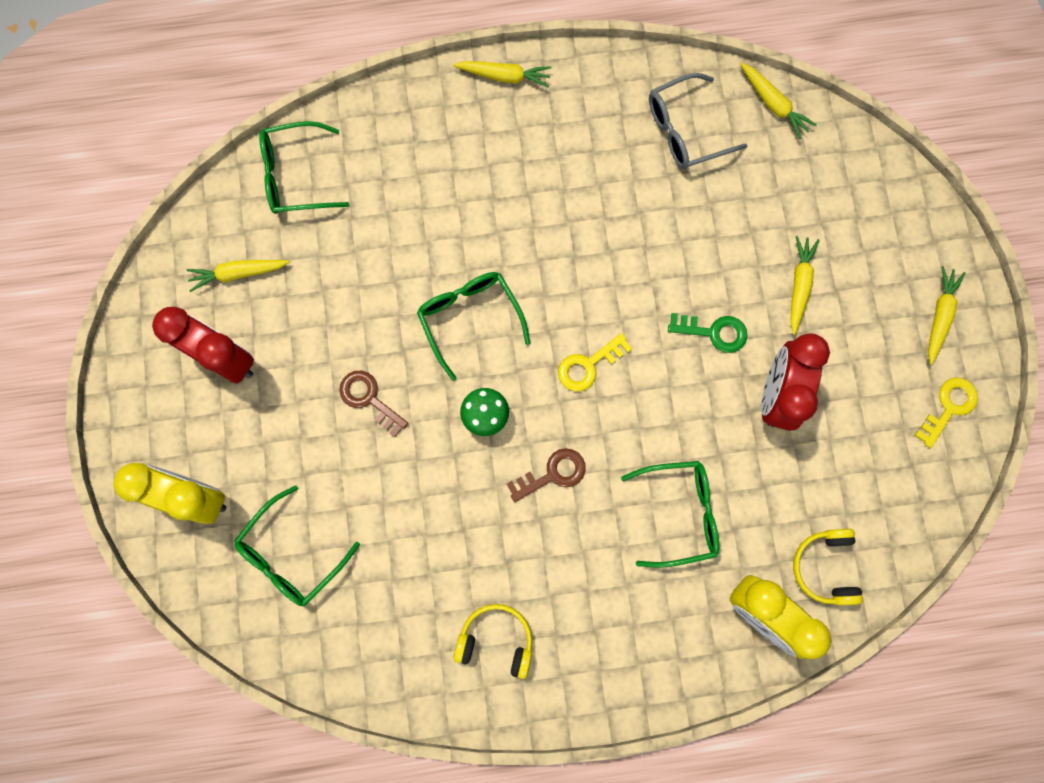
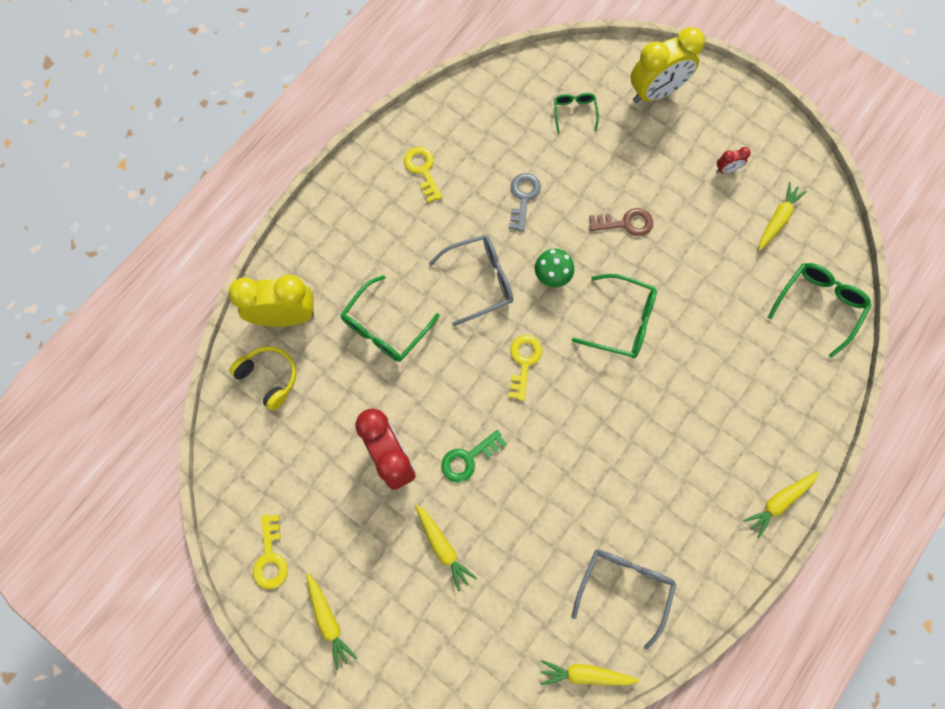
camera: 135 degrees right, 5 degrees down
red clock [152,307,254,384] -> red clock [716,147,751,173], size x0.43
green glasses [234,486,360,606] -> green glasses [554,93,599,134], size x0.59
yellow headphones [453,604,532,679] -> yellow key [404,147,443,203]
brown key [507,448,586,502] -> grey glasses [429,235,513,326]
none -> grey key [509,173,541,231]

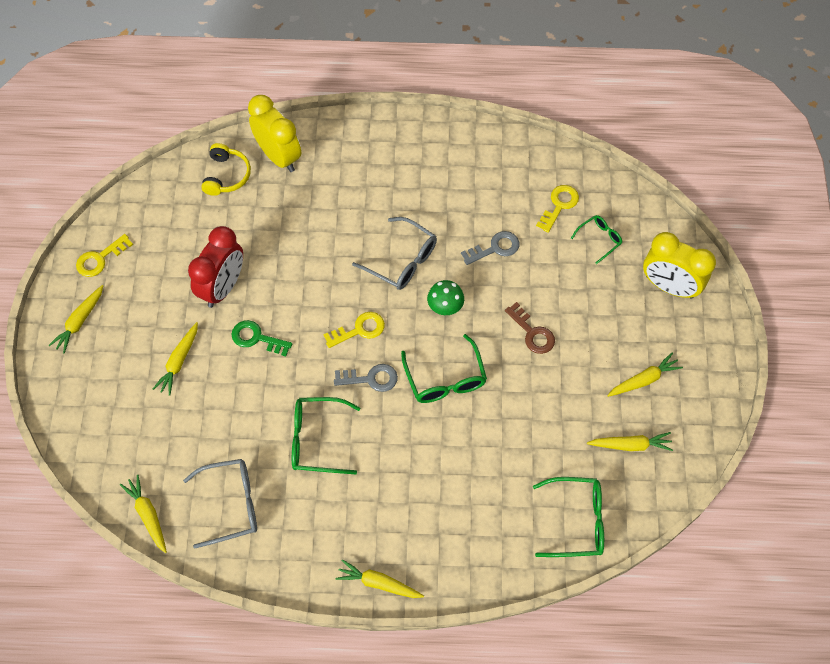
camera: 55 degrees right, 10 degrees down
green glasses [341,275,440,362] -> green glasses moved to [292,397,360,474]
yellow key [404,147,443,203] -> yellow key moved to [536,185,579,233]
red clock [716,147,751,173] -> yellow carrot [607,353,683,397]
none -> grey key [334,364,398,392]

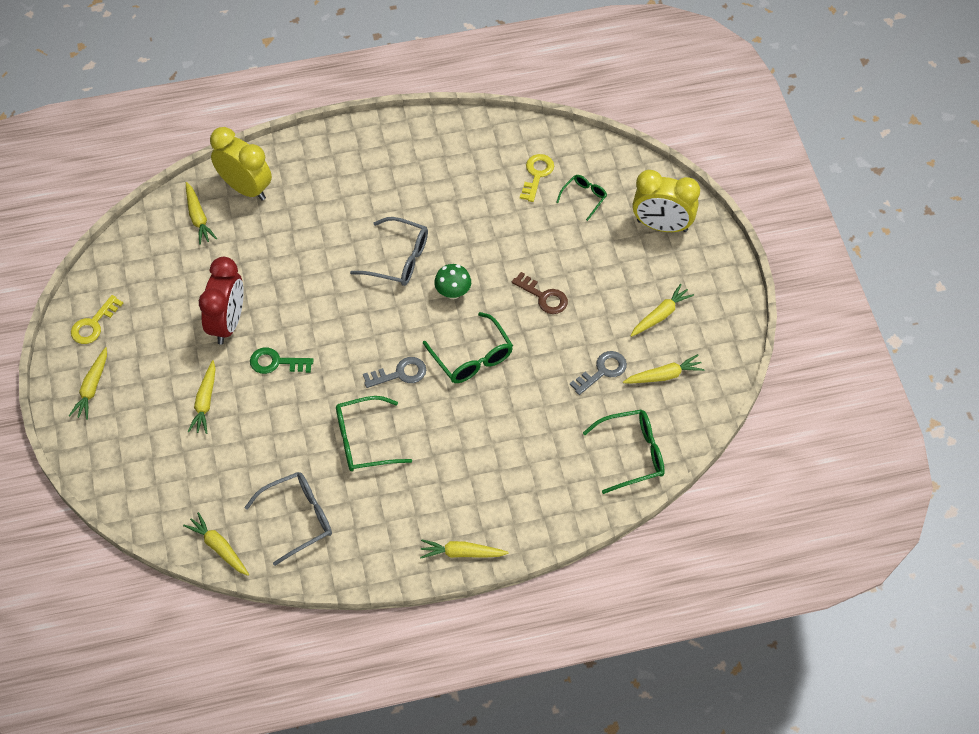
camera: 15 degrees left, 5 degrees down
yellow headphones [201,143,251,196] -> yellow carrot [186,182,217,245]
yellow key [323,312,385,348] -> none
grey key [461,231,519,265] -> grey key moved to [570,351,627,395]

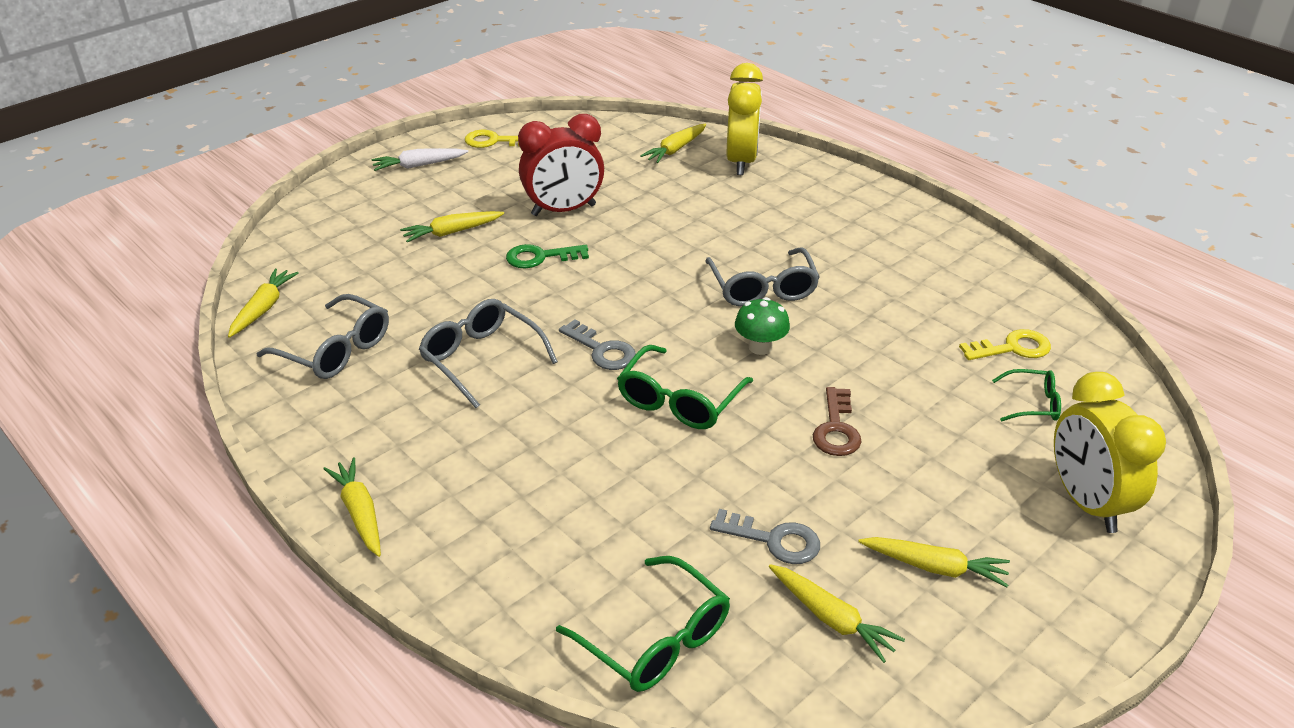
camera: 60 degrees right, 20 degrees down
yellow carrot [69,347,107,420] -> white carrot [371,148,468,171]
green key [250,347,313,374] -> green key turned 75 degrees counterclockwise [506,244,589,268]
green glasses [336,396,412,471] -> grey glasses [419,299,558,408]

